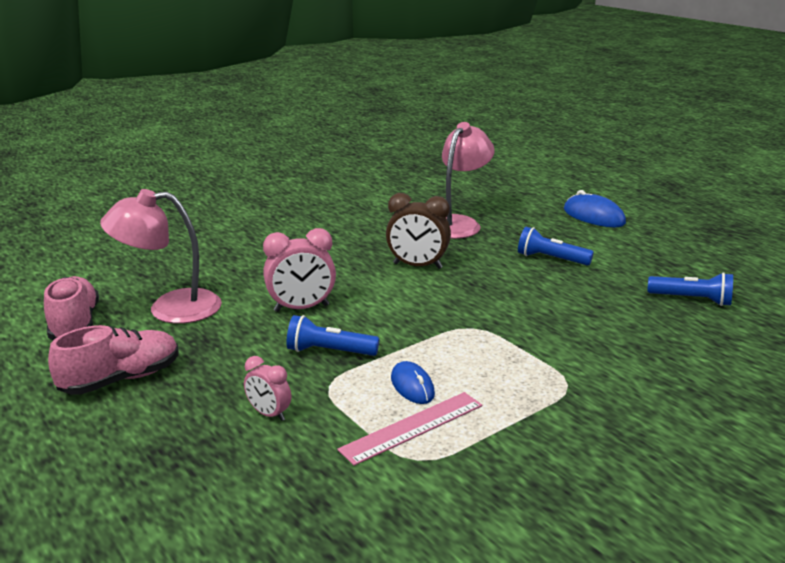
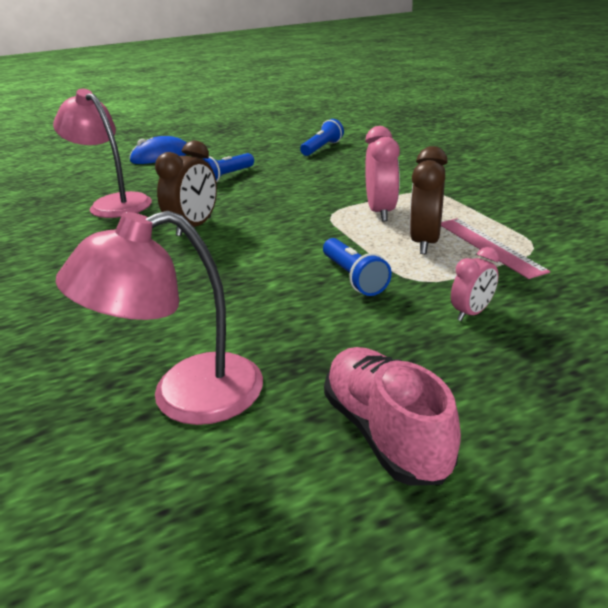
camera: 75 degrees left, 5 degrees up
pink shoe [44,276,99,340] -> none
pink lamp [100,189,222,324] -> pink lamp turned 60 degrees clockwise [56,211,263,425]
pink clock [263,228,336,312] -> pink clock moved to [365,126,400,222]
blue flashlight [287,315,379,356] -> blue flashlight turned 45 degrees counterclockwise [323,238,392,296]
blue mouse [391,361,435,404] -> brown clock [410,146,448,254]

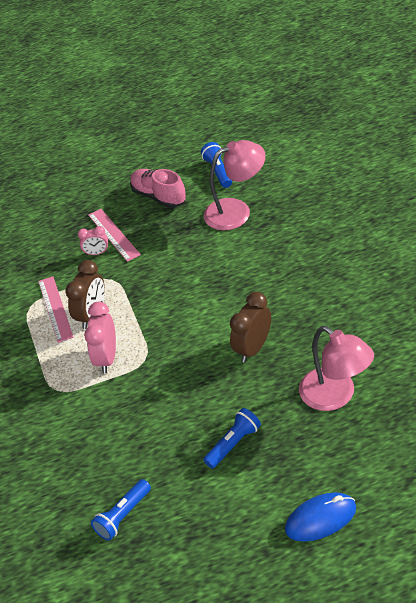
camera: 170 degrees left, 15 degrees up
blue flashlight [323,238,392,296] -> blue flashlight moved to [201,142,232,188]
pink shoe [324,347,461,485] -> pink shoe turned 150 degrees clockwise [130,169,186,208]
pink clock [451,247,499,321] -> pink clock turned 150 degrees counterclockwise [78,226,108,255]
none -> pink ruler [88,209,141,262]

